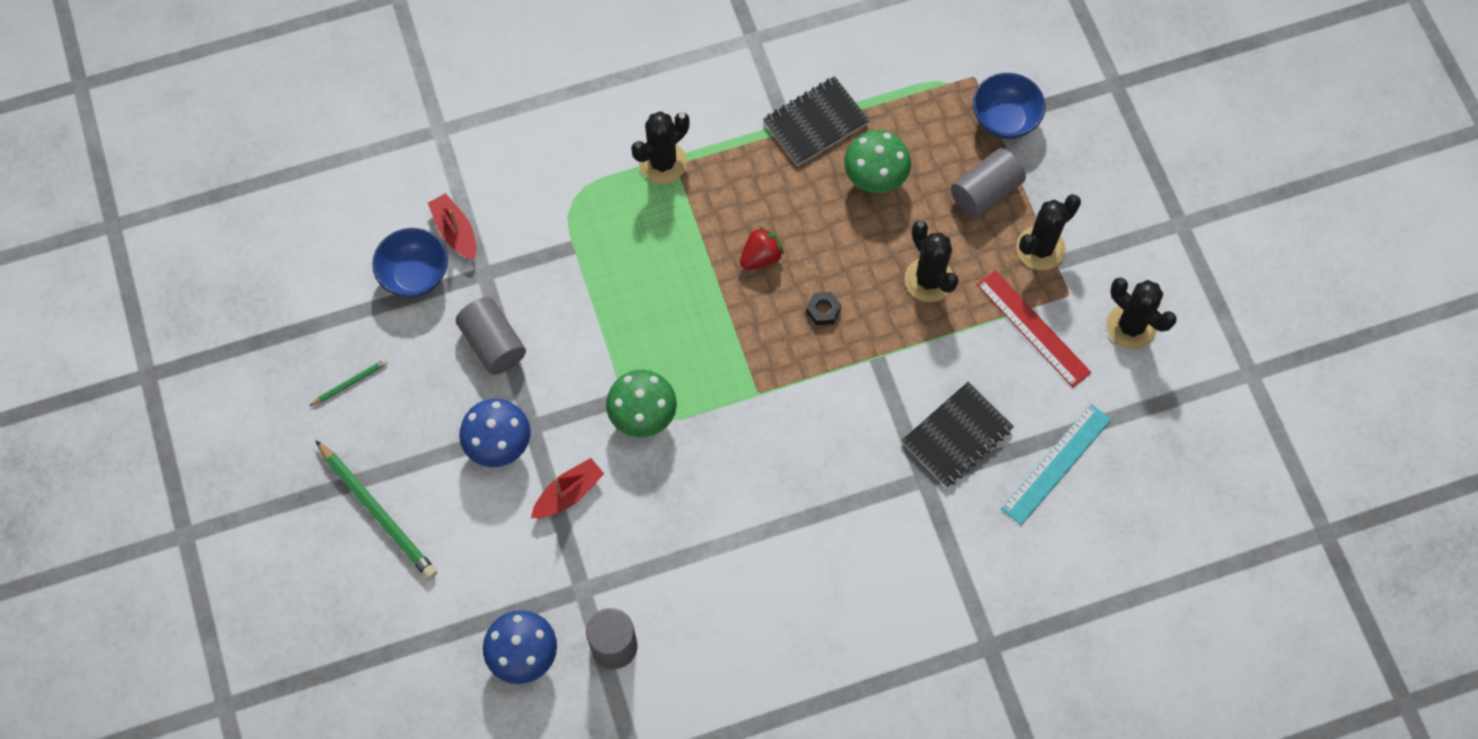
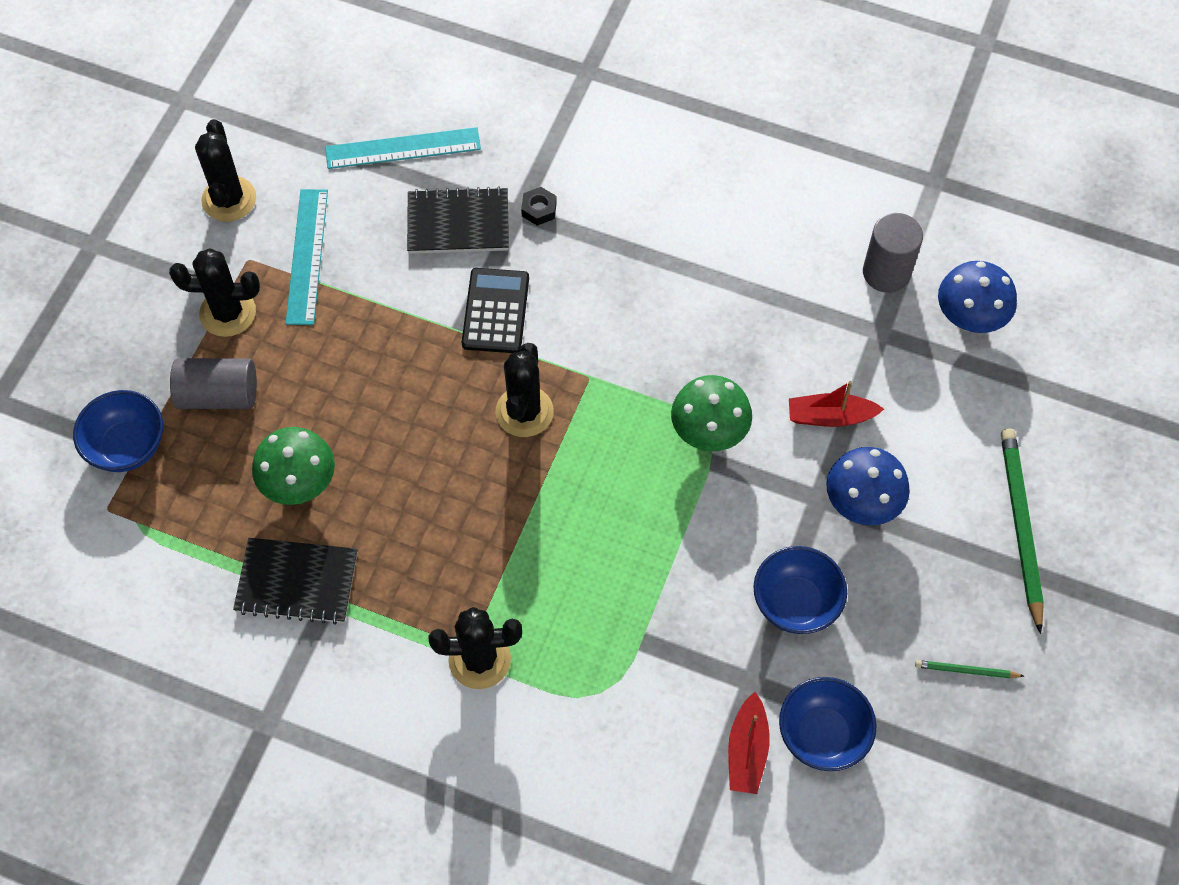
camera: 140 degrees left, 5 degrees down
grey cylinder [456,297,526,375] -> blue bowl [753,546,847,634]
red strawberry [740,227,784,270] -> none
black nut [806,292,841,325] -> black nut moved to [521,187,557,226]
black cactus [904,221,959,302] -> black cactus moved to [495,343,554,437]
red ruler [977,270,1091,388] -> turquoise ruler [285,189,328,325]
none -> black calculator [462,268,529,353]

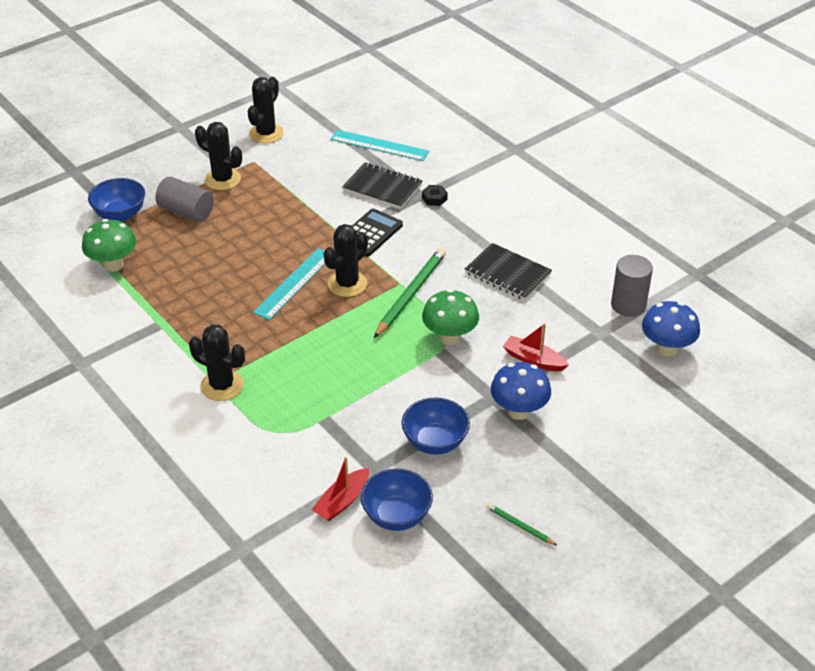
camera: 30 degrees right, 20 degrees down
black notebook [233,538,358,625] -> black notebook moved to [465,243,552,300]
green mushroom [252,427,335,505] -> green mushroom moved to [82,219,136,272]
turquoise ruler [285,189,328,325] -> turquoise ruler moved to [253,248,325,320]
green pencil [1001,428,1044,634] -> green pencil moved to [374,248,446,338]

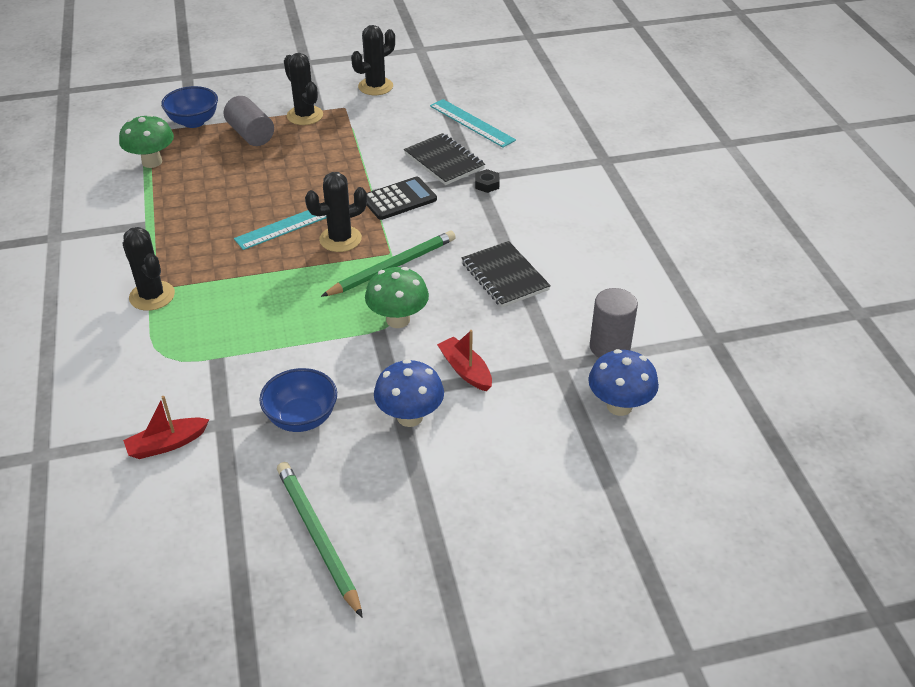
camera: 25 degrees right, 0 degrees up
blue bowl [361,469,433,531] -> none
green pencil [487,503,557,545] -> green pencil [277,462,363,618], size x2.10

